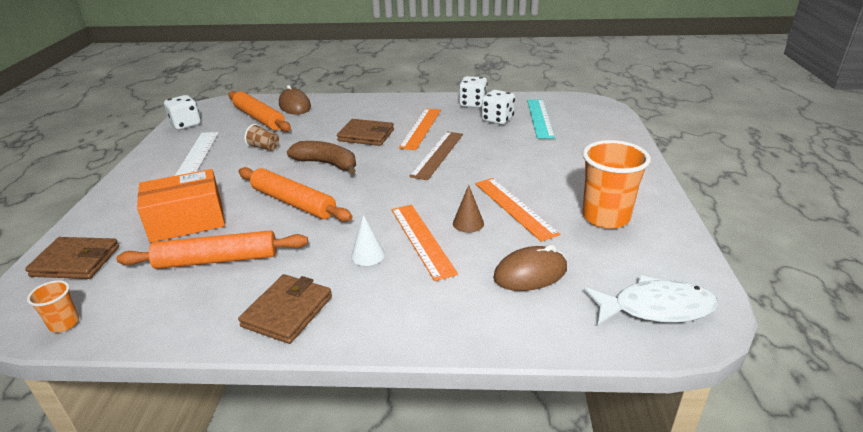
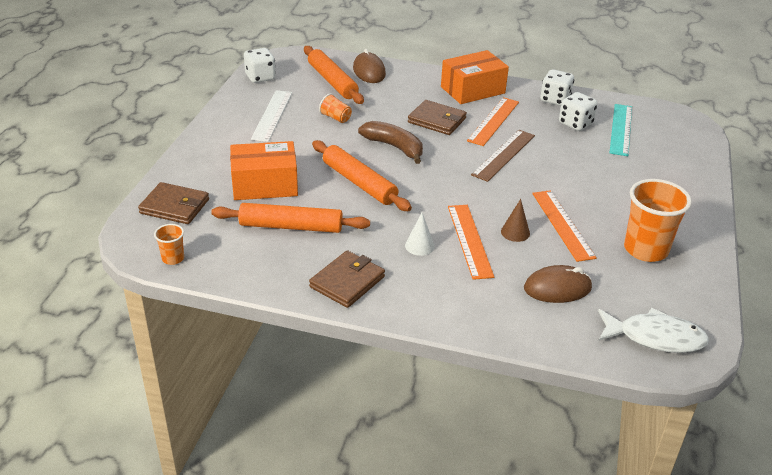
camera: 10 degrees right, 5 degrees up
brown cup [244,124,279,151] -> orange cup [319,94,352,123]
none -> orange box [441,50,509,104]

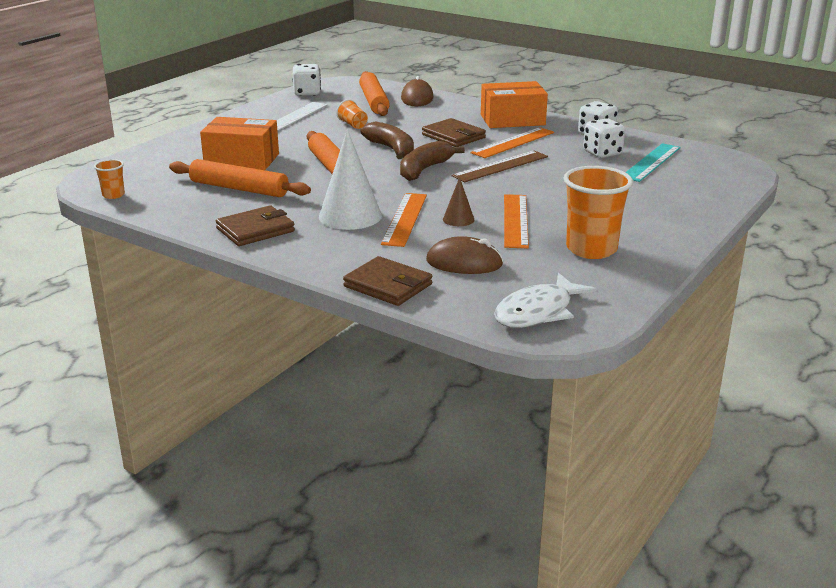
camera: 20 degrees right, 10 degrees down
brown wallet [138,182,209,224] -> brown wallet moved to [343,256,432,306]
white cone [405,213,435,256] -> white cone [319,129,382,230], size x2.00
white fish [598,308,709,353] -> white fish turned 105 degrees clockwise [494,273,597,328]
none -> brown banana [400,141,465,181]

